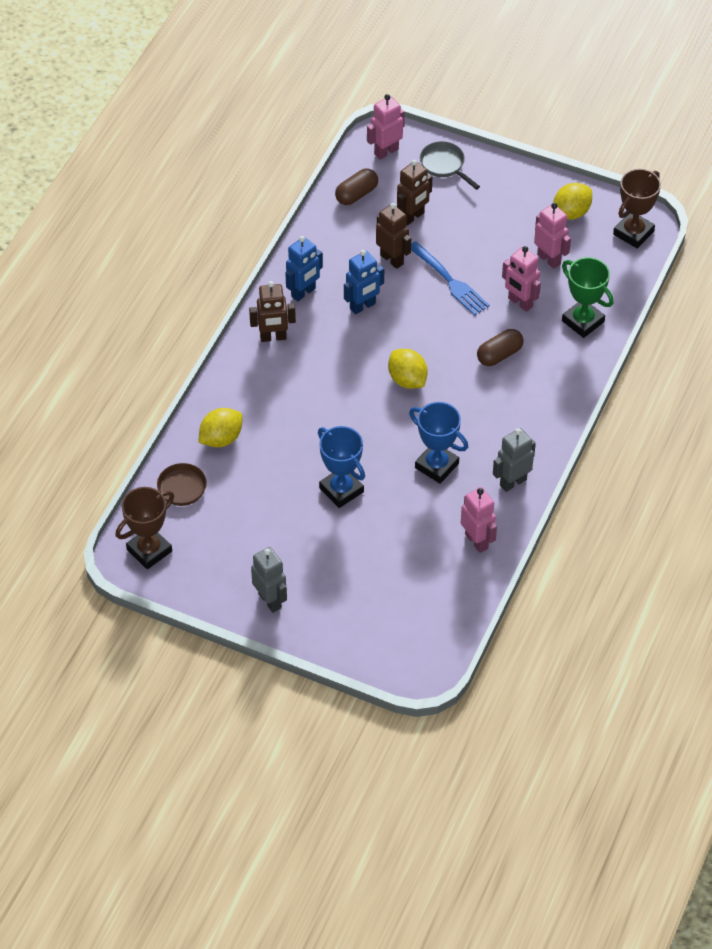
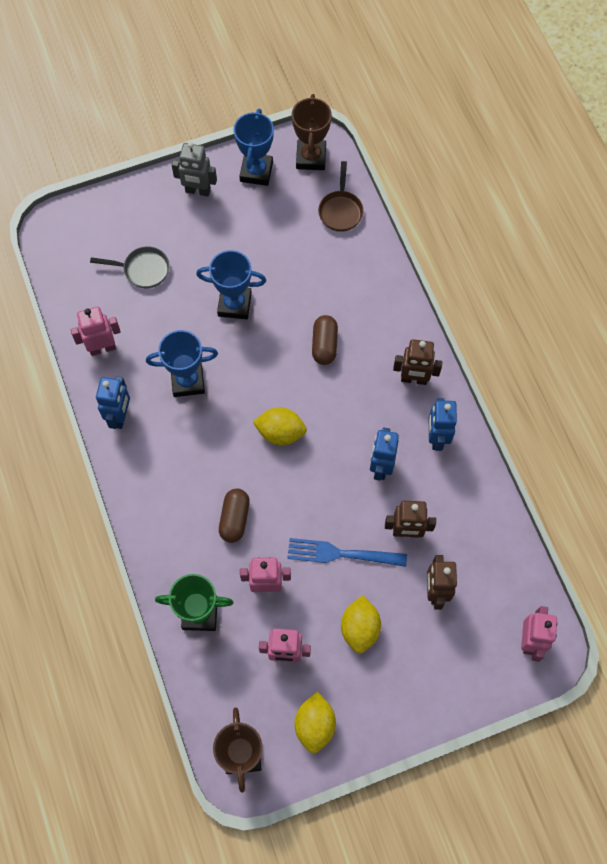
camera: 135 degrees right, 15 degrees up
yellow lemon [198,408,243,447] -> yellow lemon moved to [341,595,381,654]
brown robot [249,281,296,342] -> brown robot turned 120 degrees counterclockwise [393,339,442,385]
brown capsule [335,168,378,205] -> brown capsule moved to [312,315,338,365]
grey pan [420,141,480,190] -> grey pan moved to [90,246,170,288]
pink robot [461,487,497,553] -> pink robot turned 150 degrees clockwise [71,307,121,356]
grey robot [493,428,536,492] -> blue robot [96,377,130,429]
none -> blue trophy [233,109,274,186]

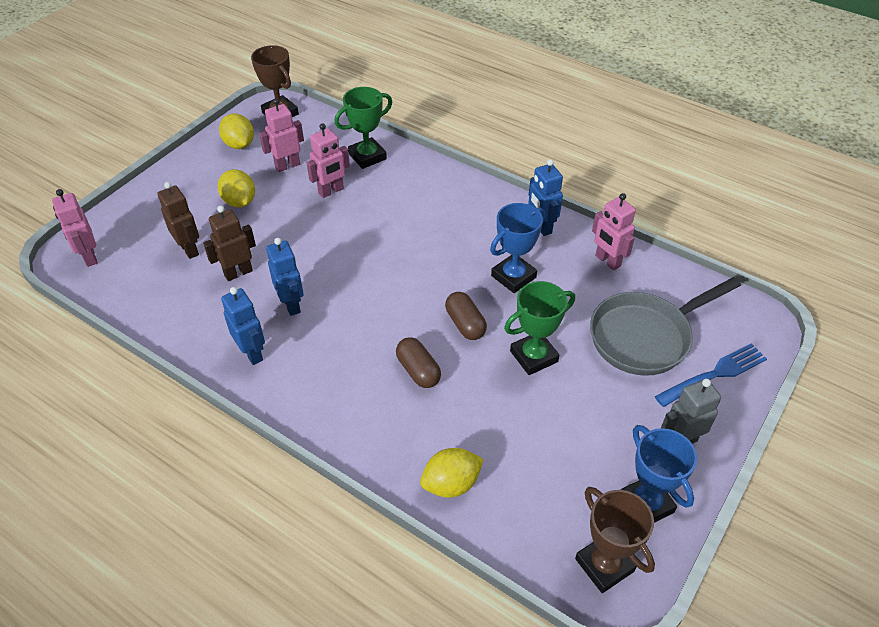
camera: 145 degrees right, 20 degrees down
pink robot [71,307,121,356] -> pink robot turned 105 degrees clockwise [592,193,636,271]
grey pan [90,246,170,288] -> grey pan [590,277,741,376], size x1.87
blue trophy [196,250,266,319] -> green trophy [504,281,575,375]
brown capsule [219,489,250,543] -> brown capsule moved to [445,292,487,340]
yellow lemon [253,407,307,445] -> yellow lemon moved to [420,448,484,498]
blue fork [287,538,407,567] -> blue fork moved to [655,343,767,407]
brown pan [318,161,363,232] -> none
brown robot [393,339,442,385] -> none

